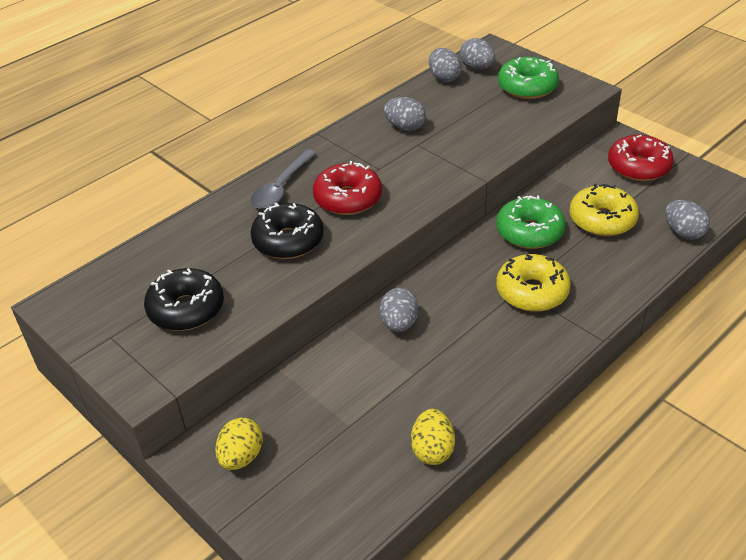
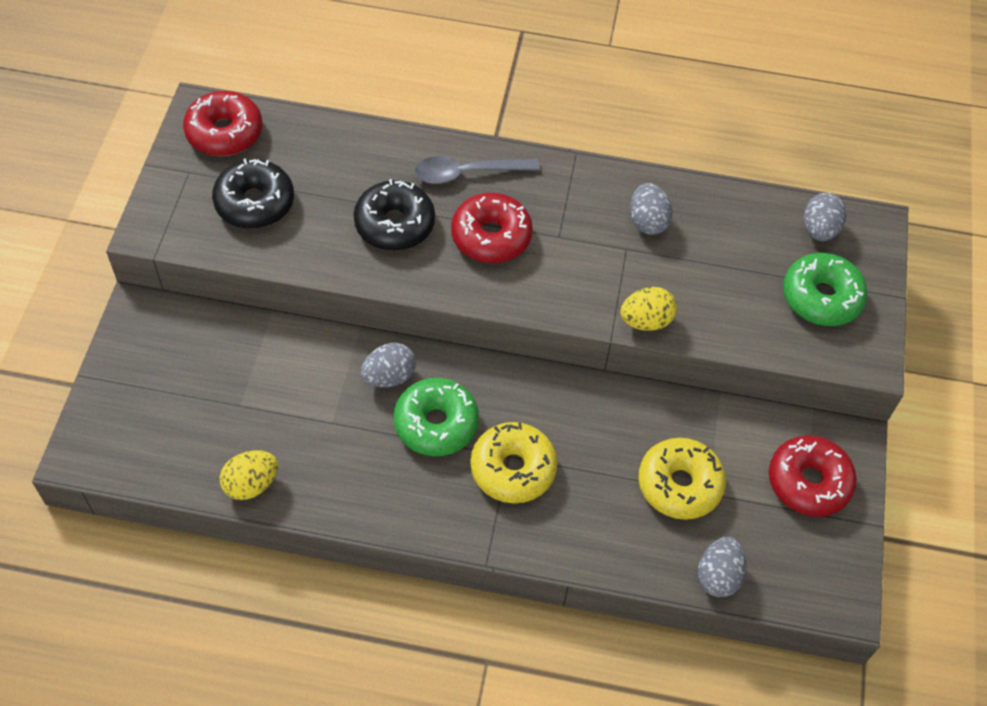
camera: 50 degrees right, 15 degrees up
yellow egg [215,417,263,470] -> yellow egg moved to [620,287,677,331]
grey egg [429,48,462,82] -> none
green donut [496,196,566,249] -> green donut moved to [394,378,479,456]
none -> red donut [183,91,262,156]

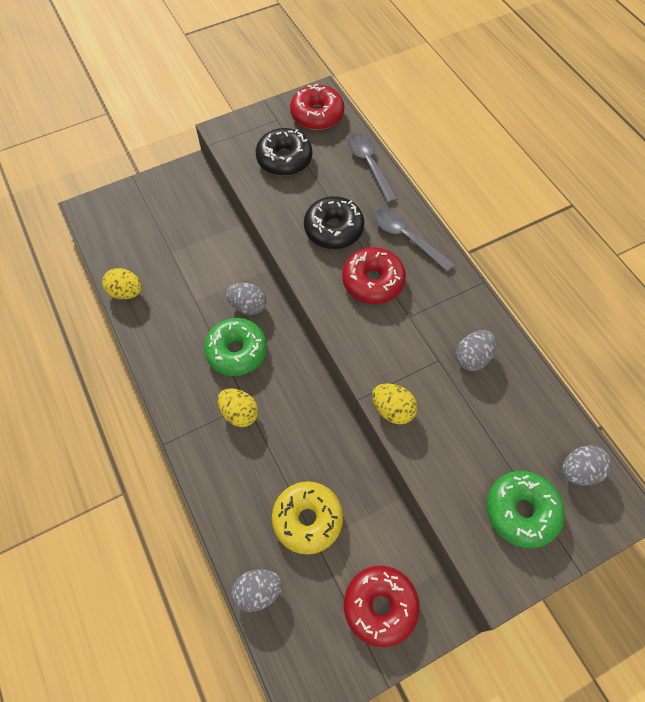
camera: 55 degrees right, 5 degrees up
yellow donut [470,422,557,504] -> yellow egg [217,388,258,427]
none -> grey spoon [348,133,398,203]

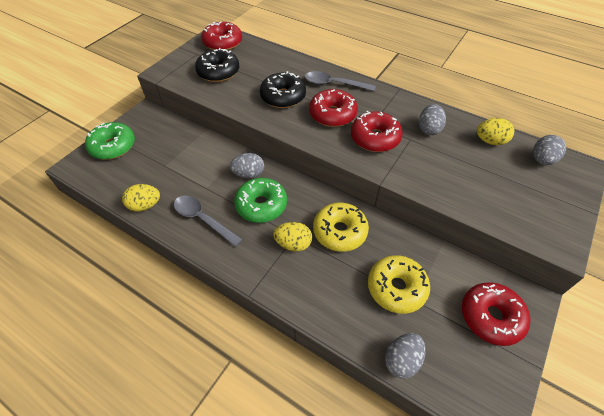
camera: 30 degrees left, 10 degrees down
grey spoon [348,133,398,203] -> grey spoon moved to [174,196,243,247]
yellow egg [372,383,417,424] -> yellow egg moved to [477,118,514,145]
green donut [486,471,565,548] -> green donut moved to [85,122,135,160]
none -> yellow donut [313,203,369,252]
none -> red donut [351,111,403,152]

